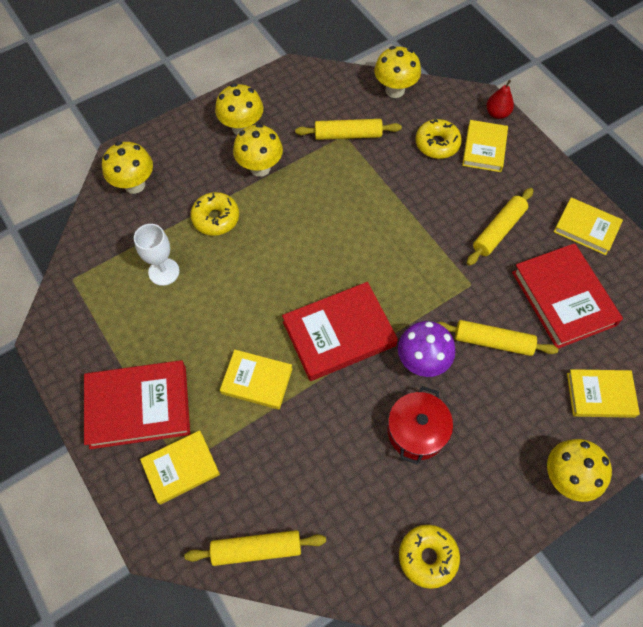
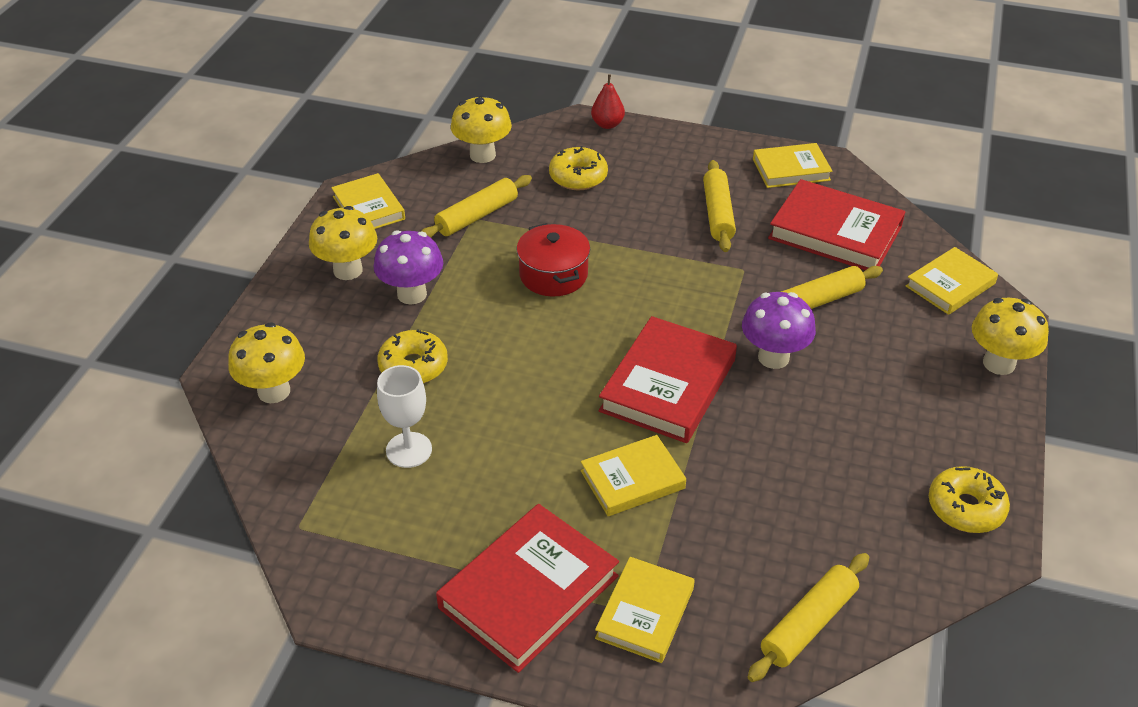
camera: 40 degrees left, 20 degrees down
yellow mushroom [233,124,283,177] -> purple mushroom [374,230,443,304]
red pot [388,386,453,465] -> red pot moved to [516,223,590,297]
yellow book [462,120,508,172] -> yellow book moved to [331,173,405,229]

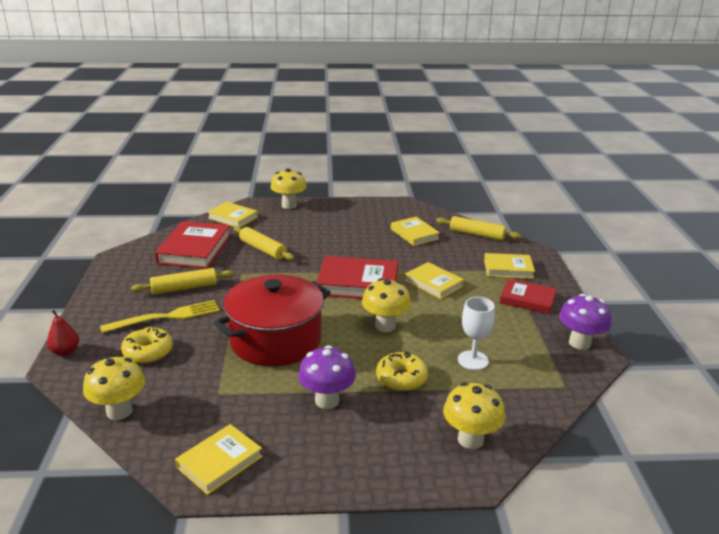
camera: 110 degrees left, 15 degrees down
yellow mushroom [309,206,377,280] -> yellow mushroom moved to [362,278,411,332]
yellow rolling pin [421,175,532,238] -> none
red book [436,504,619,673] -> red book [500,279,556,314], size x0.63
red pot [516,223,590,297] -> red pot [214,275,331,366], size x1.79
purple mushroom [742,292,816,369] -> purple mushroom moved to [559,294,611,350]
yellow book [753,143,832,188] -> yellow book moved to [391,217,440,246]
yellow donut [929,466,1010,533] -> none
none -> yellow fork [100,300,220,333]

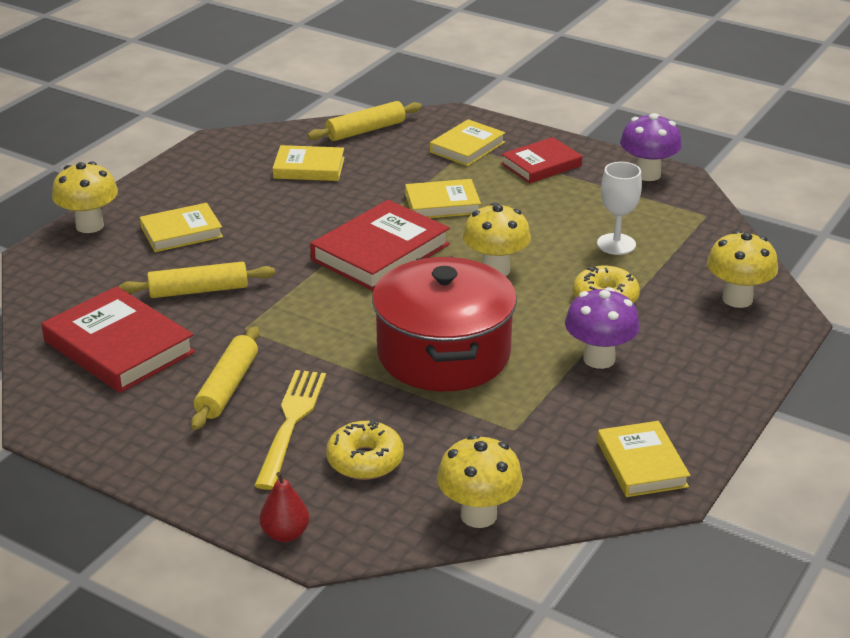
camera: 55 degrees left, 5 degrees up
yellow book [207,202,258,227] -> yellow book moved to [140,203,223,252]

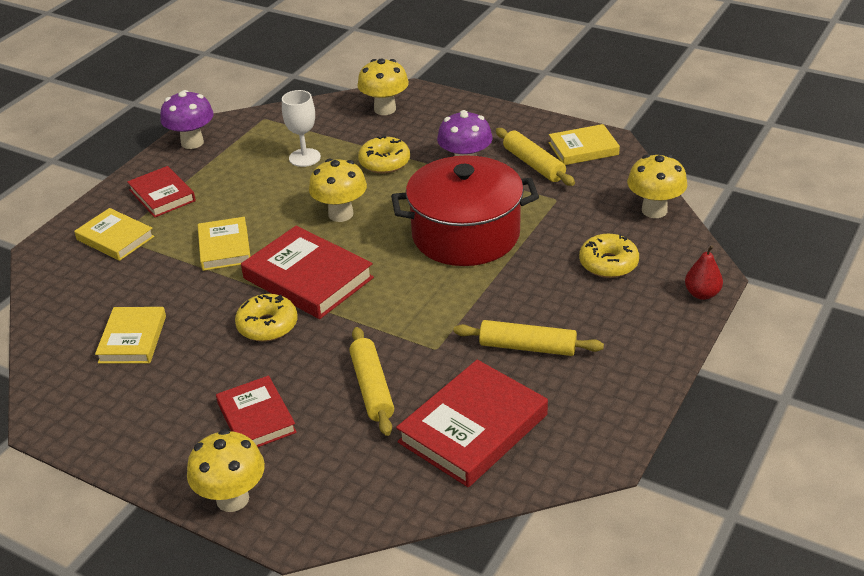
camera: 90 degrees left, 5 degrees up
yellow book [140,203,223,252] -> red book [216,376,297,447]
yellow fork [254,370,326,490] -> none
yellow rolling pin [307,101,422,141] -> yellow rolling pin moved to [496,128,575,186]
none -> yellow donut [235,294,297,342]

